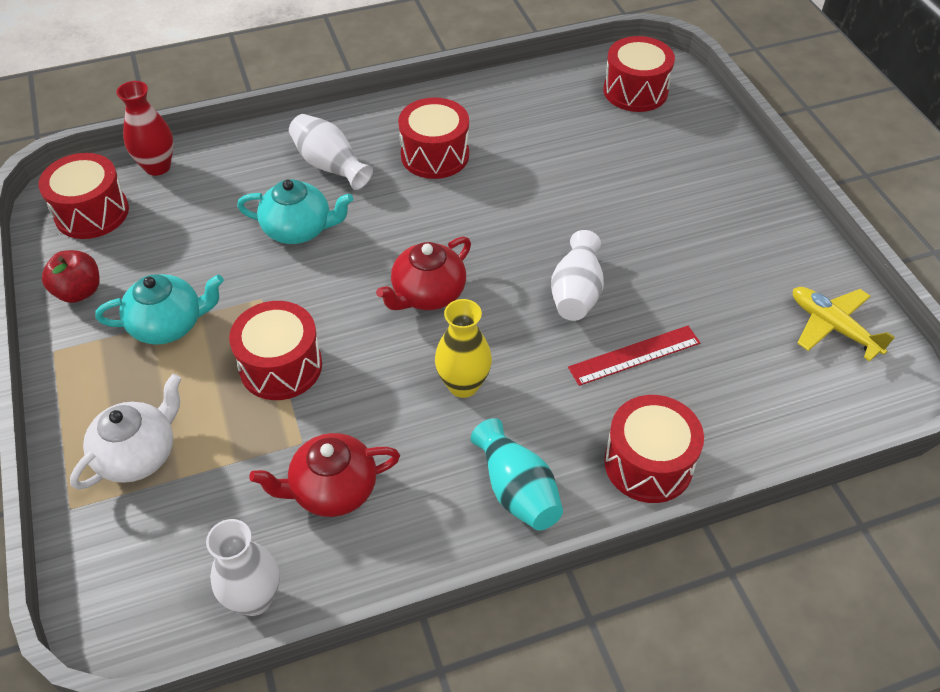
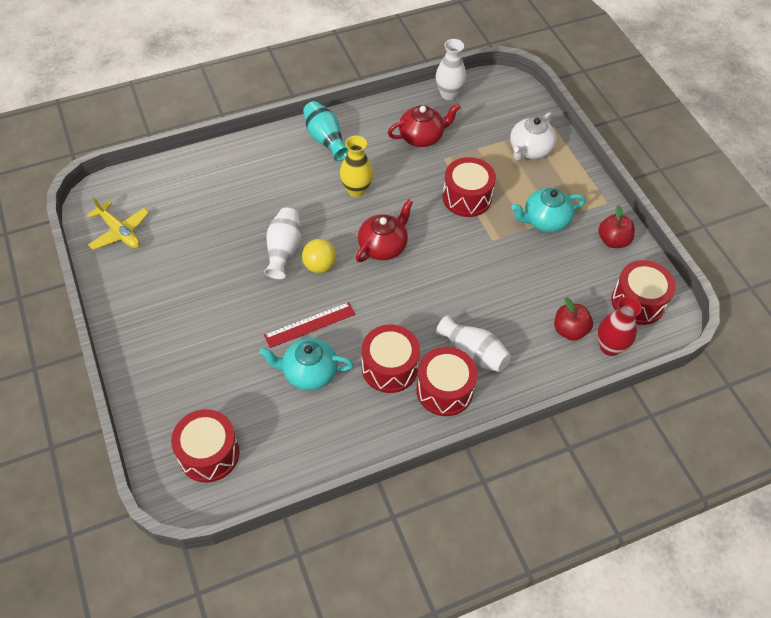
camera: 175 degrees right, 5 degrees up
turquoise teapot [237,179,353,244] -> turquoise teapot moved to [259,338,354,390]
red ruler [568,326,701,386] -> red ruler moved to [264,302,355,348]
red drum [604,395,704,503] -> red drum moved to [416,347,478,416]
none -> yellow ball [302,239,336,273]
none -> red apple [554,297,593,341]

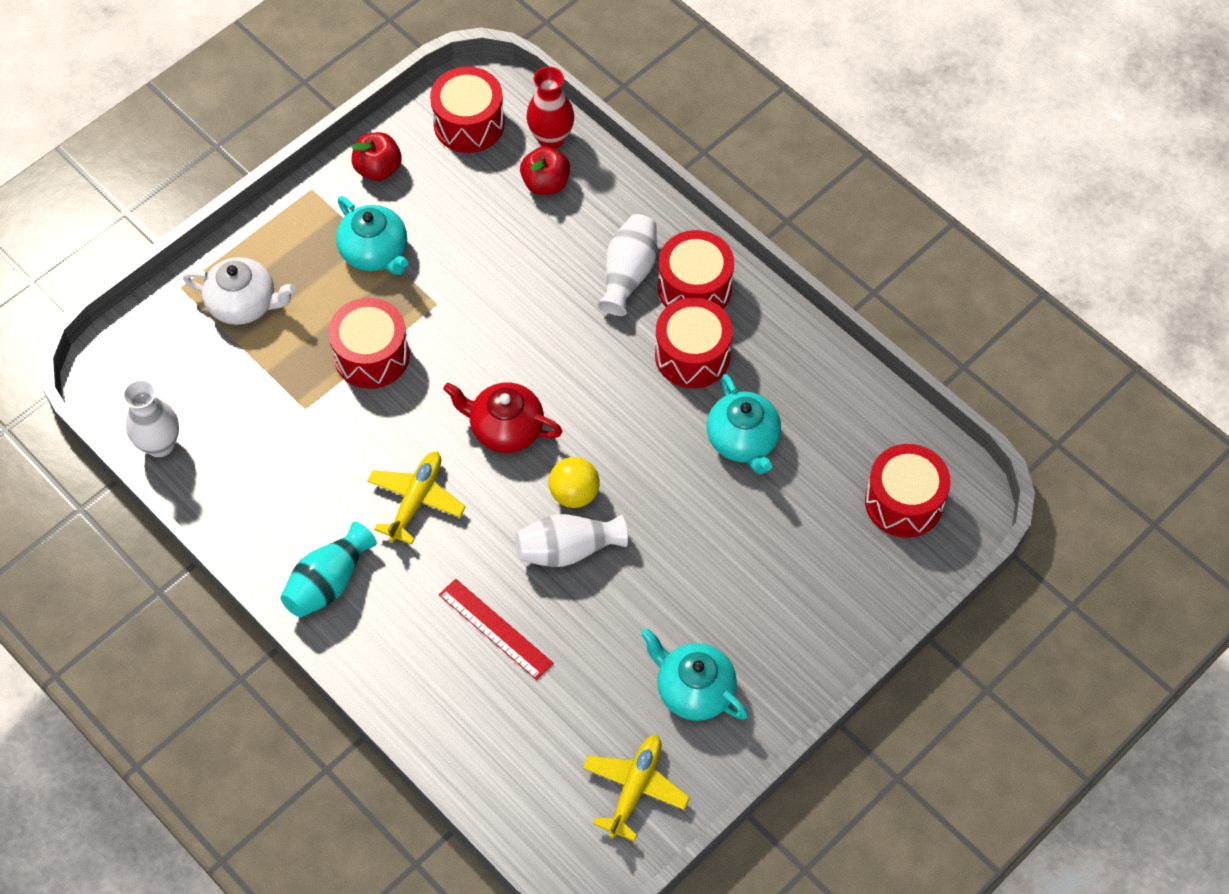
camera: 110 degrees left, 5 degrees up
red ruler [264,302,355,348] -> red ruler moved to [439,578,553,680]
yellow vase [340,136,373,197] -> yellow plane [367,452,466,545]
red teapot [388,103,461,147] -> none
none -> turquoise teapot [641,628,748,721]

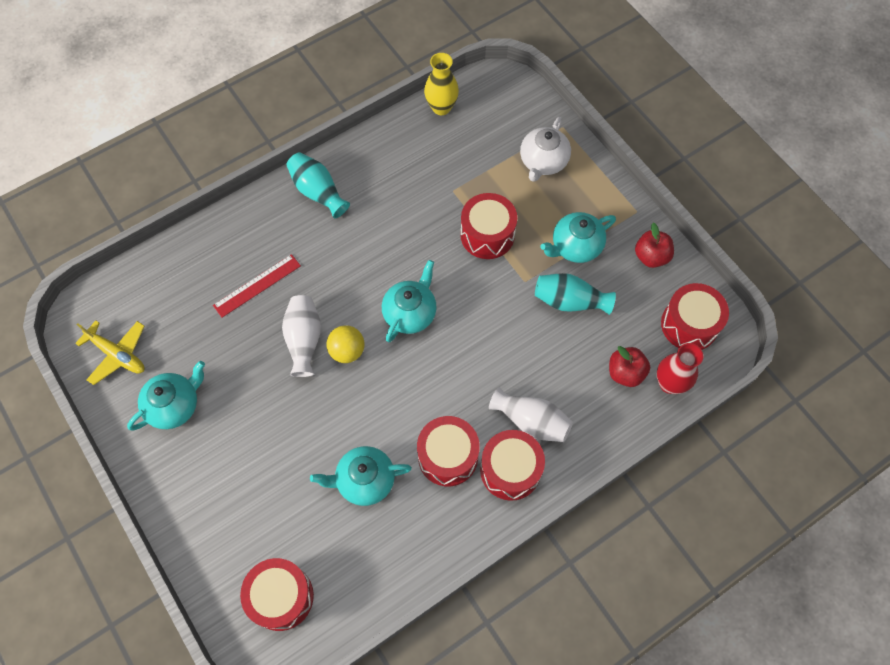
camera: 100 degrees right, 5 degrees up
white vase [123,379,179,457] -> yellow vase [424,53,459,115]
yellow plane [367,452,466,545] -> none
red teapot [443,383,563,453] -> turquoise teapot [382,260,437,342]
none -> turquoise vase [535,273,616,315]

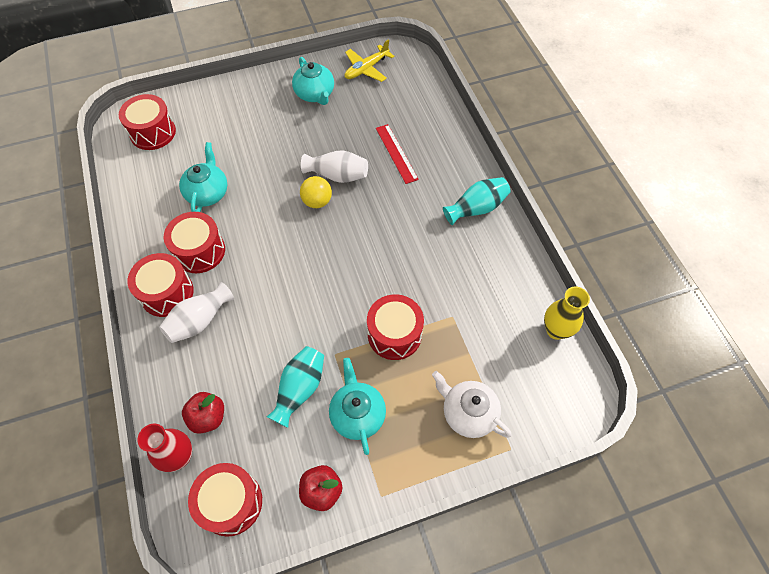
camera: 105 degrees right, 5 degrees down
turquoise teapot [382,260,437,342] -> none

